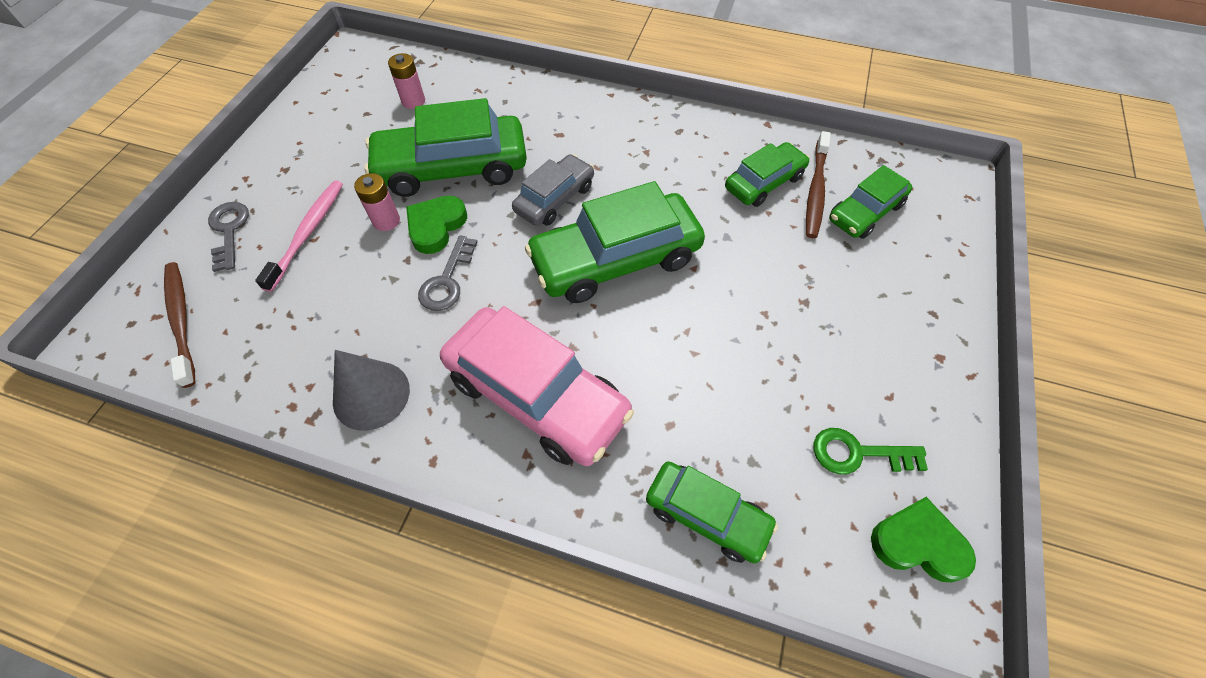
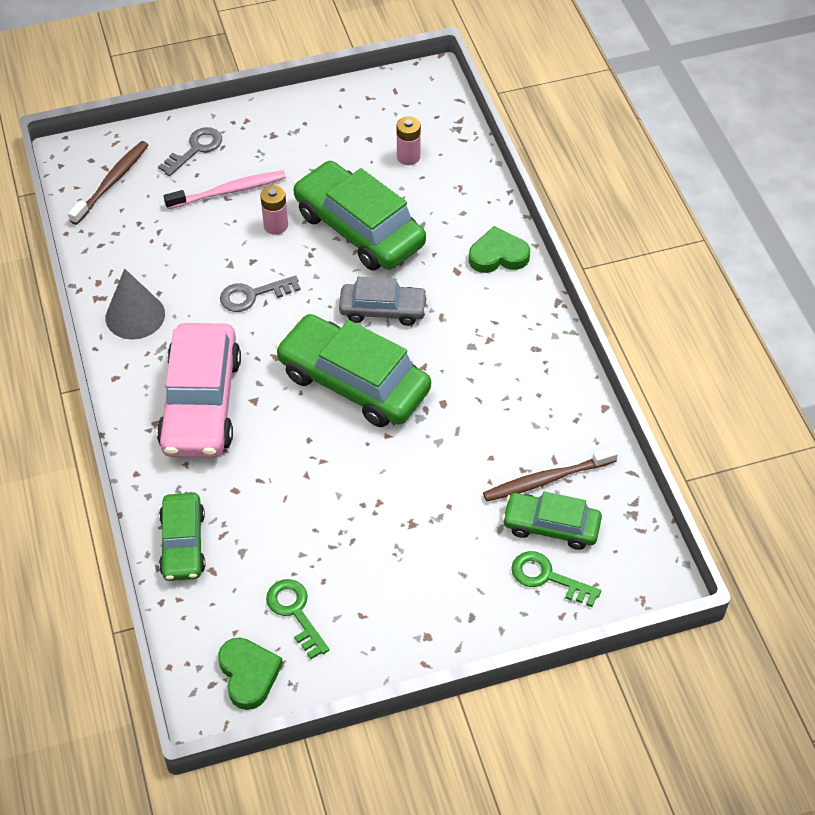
camera: 55 degrees right, 5 degrees down
green heart [406,196,467,254] -> green heart moved to [469,226,530,273]
green car [725,142,810,207] -> none
none -> green key [512,551,601,607]

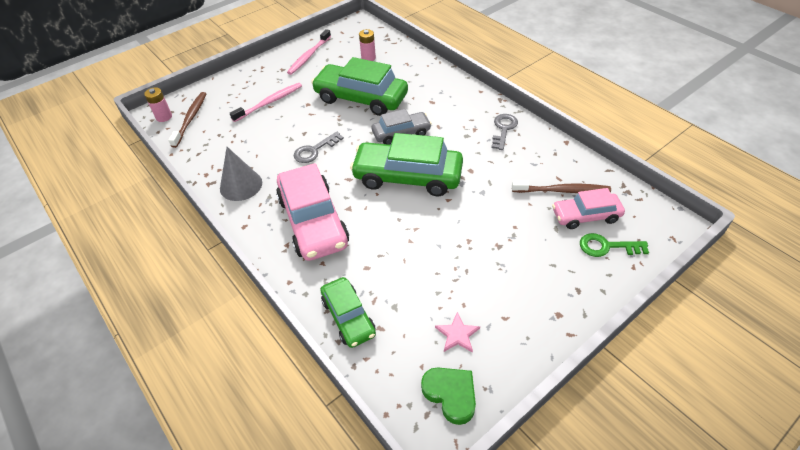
camera: 20 degrees left, 5 degrees down
grey key [158,127,222,176] -> grey key moved to [491,114,518,150]
pink battery [260,185,288,235] -> pink battery moved to [144,87,172,122]
green key [266,579,329,659] -> pink star [435,312,480,353]
green heart [469,226,530,273] -> none
brown toothbrush [483,447,618,502] -> brown toothbrush turned 135 degrees counterclockwise [512,180,611,193]
green car [502,491,602,550] -> pink car [552,188,625,229]
none -> pink toothbrush [287,29,331,75]

